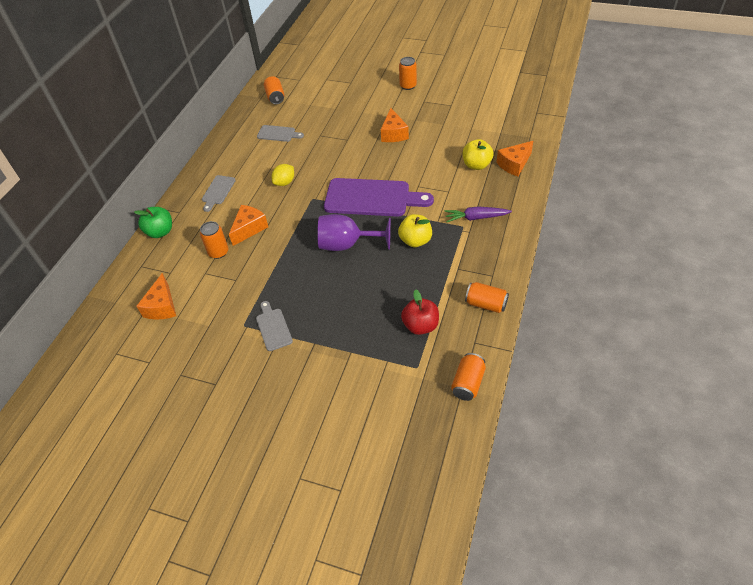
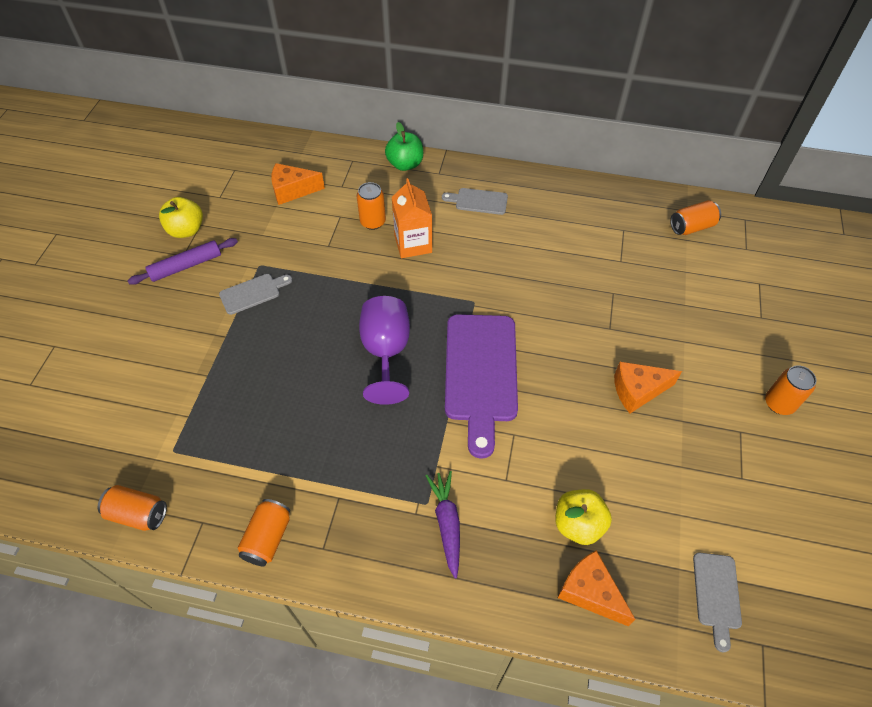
camera: 80 degrees right, 5 degrees up
orange cheese [229,205,268,246] -> orange carton [392,178,432,258]
grey cutting board [257,125,304,142] -> grey cutting board moved to [693,553,742,652]
yellow lemon [272,164,294,186] -> none
yellow apple [398,214,432,247] -> yellow apple moved to [159,197,203,238]
red apple [401,289,439,335] -> none
none -> purple rolling pin [128,238,238,285]

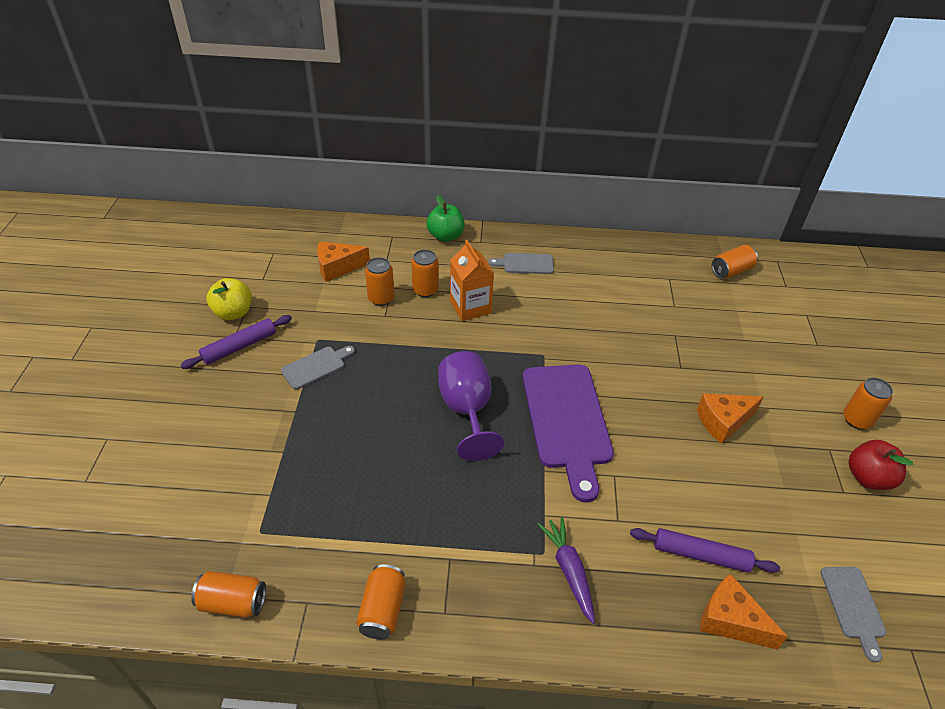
camera: 10 degrees left, 10 degrees down
yellow apple [555,489,612,545] -> purple rolling pin [630,528,780,573]
none -> orange can [365,257,394,306]
none -> red apple [848,440,913,490]

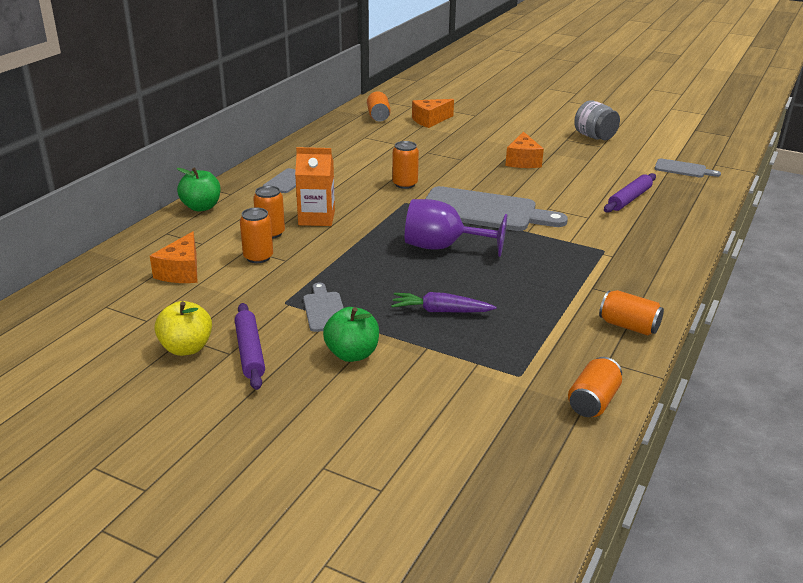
camera: 65 degrees left, 15 degrees down
purple cutting board [523,364,614,502] -> grey cutting board [425,186,568,231]
purple carrot [537,517,595,624] -> purple carrot moved to [391,292,496,313]
orange cheese [700,574,788,650] -> orange cheese moved to [412,99,454,128]
orange can [843,377,893,430] -> orange can moved to [392,141,419,189]
red apple [848,440,913,490] -> grey jar [574,100,620,140]
none -> green apple [323,307,379,362]

